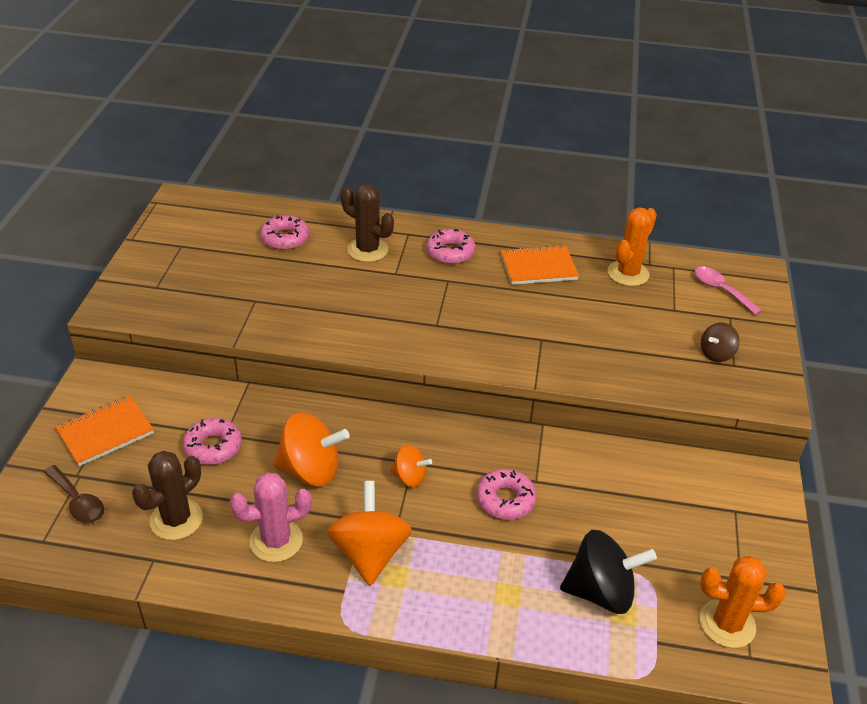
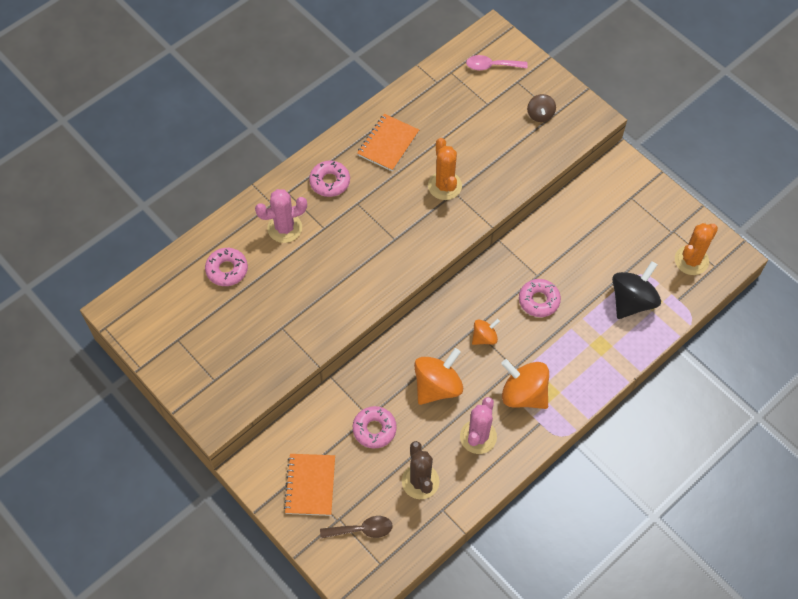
camera: 50 degrees left, 20 degrees up
brown cactus [341,184,394,262] -> pink cactus [255,189,307,243]
orange cactus [607,207,657,286] -> orange cactus moved to [428,138,462,200]

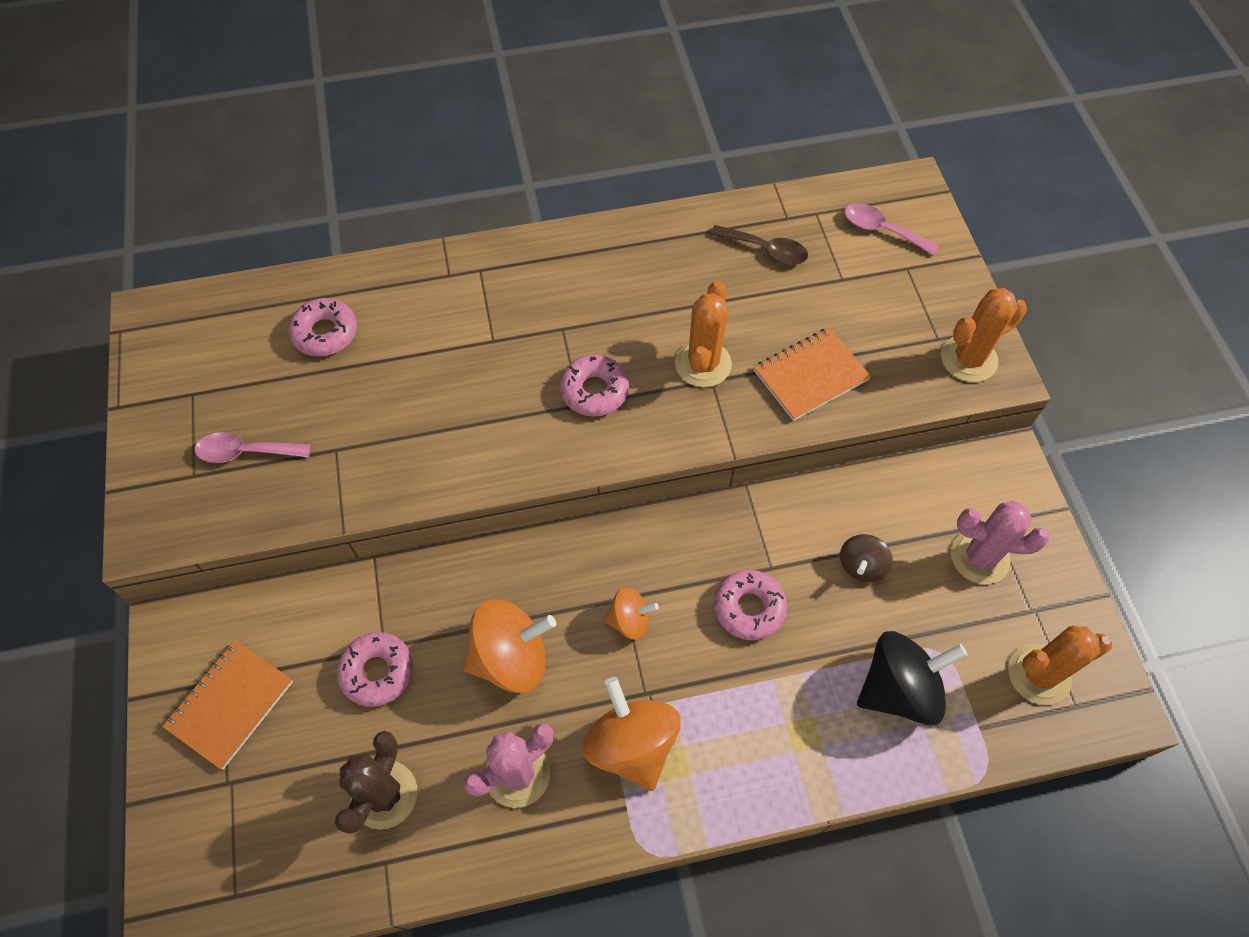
camera: 30 degrees right, 0 degrees up
pink cactus [255,189,307,243] -> pink cactus moved to [951,501,1049,584]
pink donut [309,161,350,197] -> pink donut moved to [560,354,629,417]
brown spoon [320,516,393,538] -> brown spoon moved to [710,225,808,265]
orange notebook [357,114,419,172] -> orange notebook moved to [754,327,871,421]
brown spinning top [527,94,556,122] -> brown spinning top moved to [840,534,893,582]
none -> pink spoon [195,432,311,463]
none -> orange cactus [941,288,1027,382]

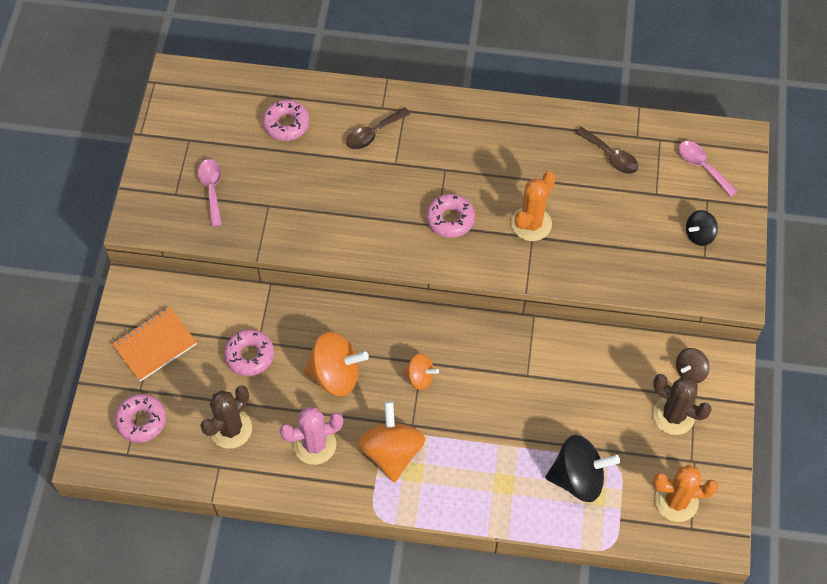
camera: 20 degrees right, 0 degrees up
pink spoon [195,432,311,463] -> pink spoon turned 60 degrees clockwise [198,159,222,227]
pink donut [714,570,787,640] -> pink donut moved to [115,394,166,443]
orange notebook [754,327,871,421] -> none
brown spinning top [840,534,893,582] -> brown spinning top moved to [676,348,710,383]
orange cactus [941,288,1027,382] -> none
pink cactus [951,501,1049,584] -> brown cactus [653,374,712,435]
none -> brown spoon [346,107,410,149]
none -> black spinning top [686,210,718,246]

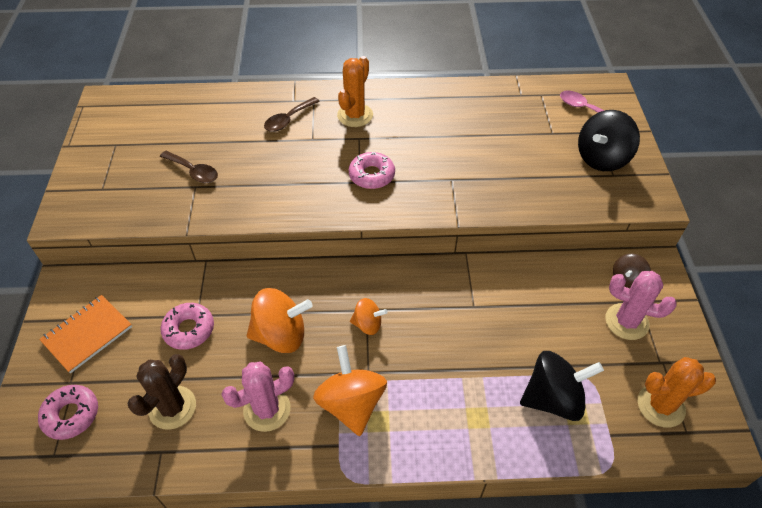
camera: 10 degrees left, 10 degrees down
pink spoon [198,159,222,227] -> none
pink donut [263,100,310,141] -> none
orange cactus [511,171,556,241] -> orange cactus moved to [337,56,373,127]
brown spoon [575,127,638,174] -> brown spoon moved to [160,151,218,183]
brown cactus [653,374,712,435] -> pink cactus [605,271,677,340]
black spinning top [686,210,718,246] -> black spinning top [578,110,640,171], size x1.80

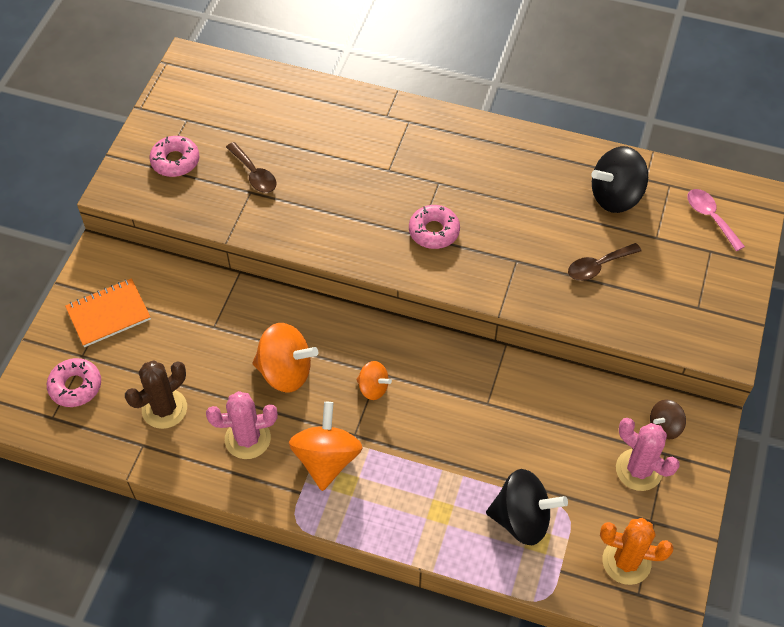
camera: 20 degrees right, 5 degrees up
pink donut [160,303,214,350] -> pink donut moved to [149,136,199,177]
brown spoon [264,97,320,132] -> brown spoon moved to [568,243,641,281]
orange cactus [337,56,373,127] -> none
black spinning top [578,110,640,171] -> black spinning top moved to [591,146,648,213]

